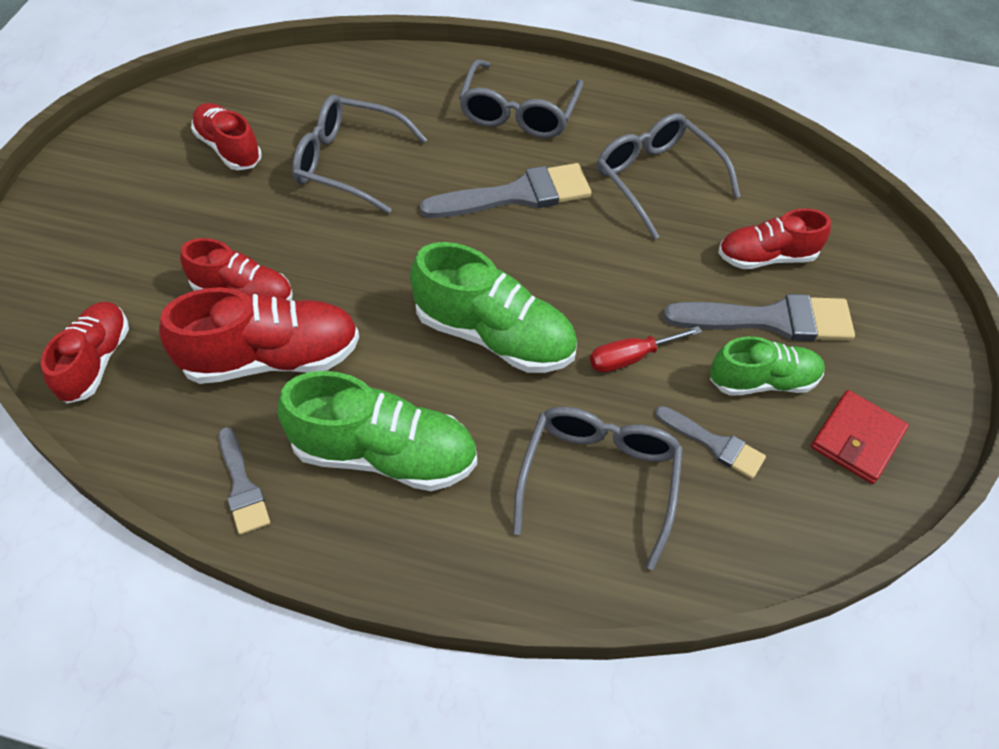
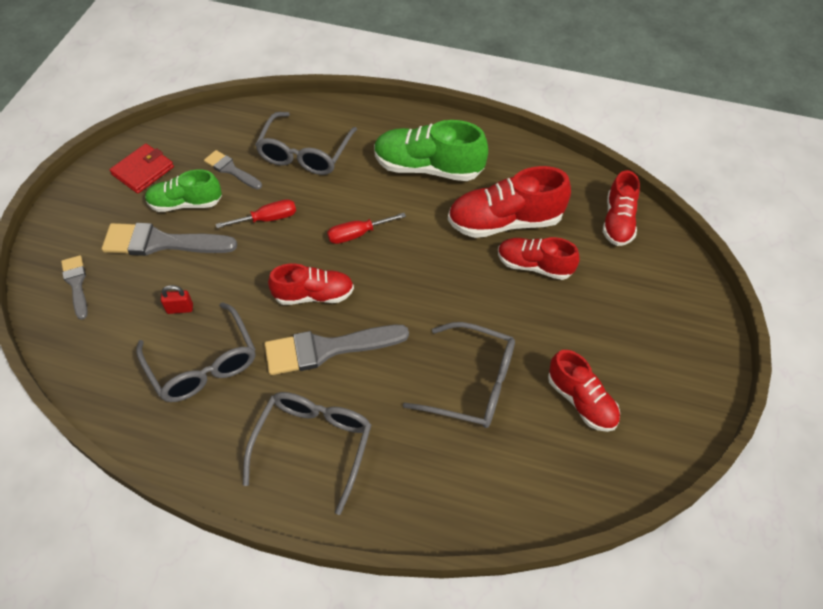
camera: 175 degrees left, 0 degrees up
grey brush [219,427,270,535] -> grey brush moved to [61,255,88,320]
green shoe [410,242,577,373] -> red screwdriver [327,213,406,244]
red shoe [718,208,831,269] -> red shoe moved to [268,264,354,305]
none -> red padlock [161,285,193,314]

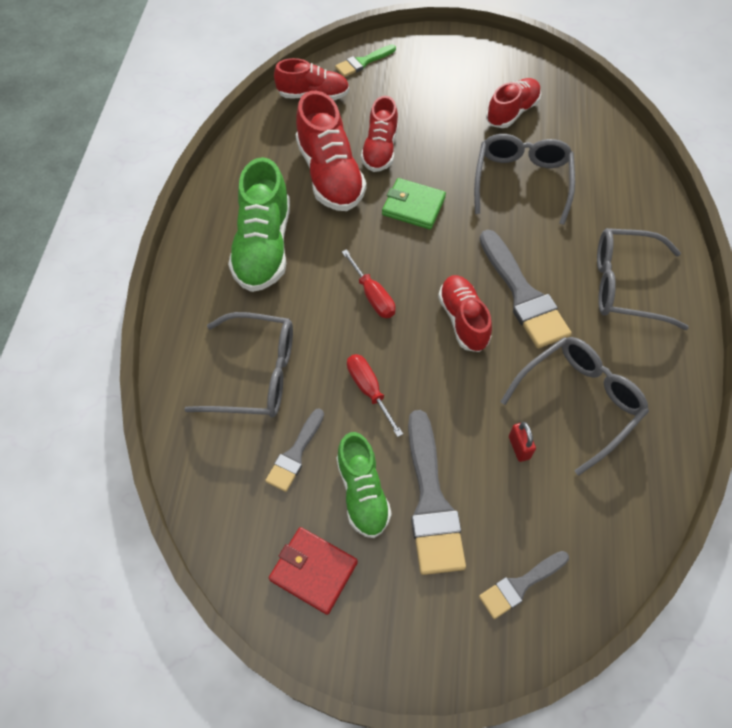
camera: 100 degrees left, 5 degrees up
none -> green brush [335,44,396,77]
none -> green wallet [382,178,446,230]

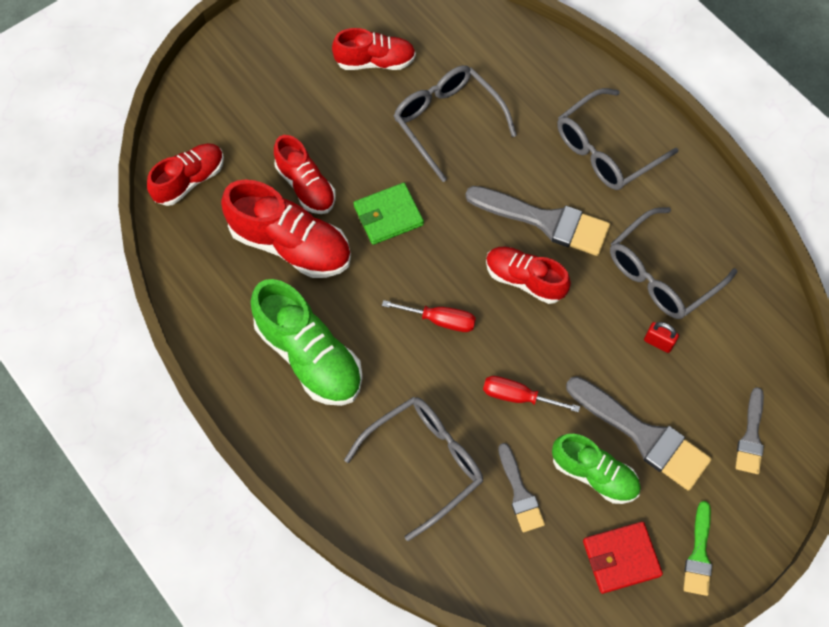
camera: 45 degrees left, 5 degrees up
green brush [335,44,396,77] -> green brush moved to [683,501,712,596]
red shoe [486,78,541,128] -> red shoe turned 90 degrees clockwise [332,28,416,70]
grey glasses [500,337,649,476] -> grey glasses turned 135 degrees counterclockwise [610,207,737,319]

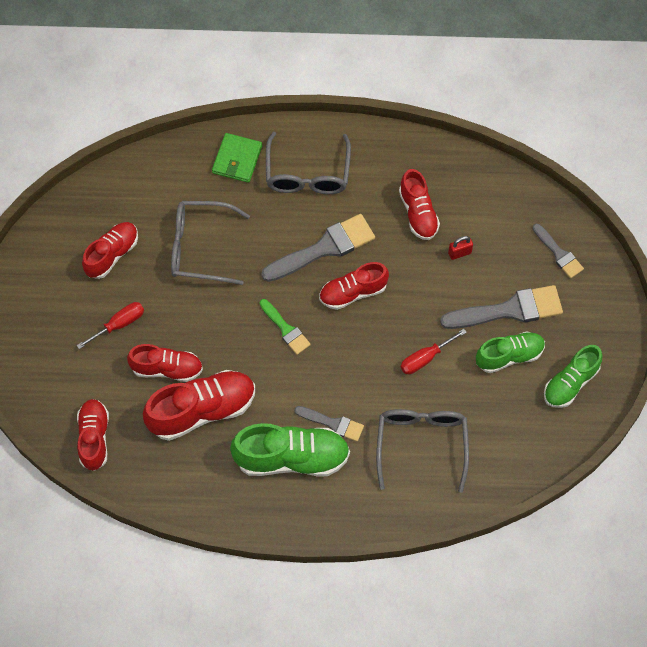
camera: 50 degrees left, 0 degrees up
green wallet [354,183,424,245] -> green wallet moved to [212,133,262,183]
red screwdriver [382,300,476,332] -> red screwdriver moved to [76,302,144,349]
grey brush [498,443,545,533] -> grey brush moved to [294,406,364,442]
red wallet [583,522,663,594] -> green shoe [544,345,603,408]
grey glasses [610,207,737,319] -> red shoe [399,169,440,240]
green brush [683,501,712,596] -> green brush moved to [260,299,311,355]

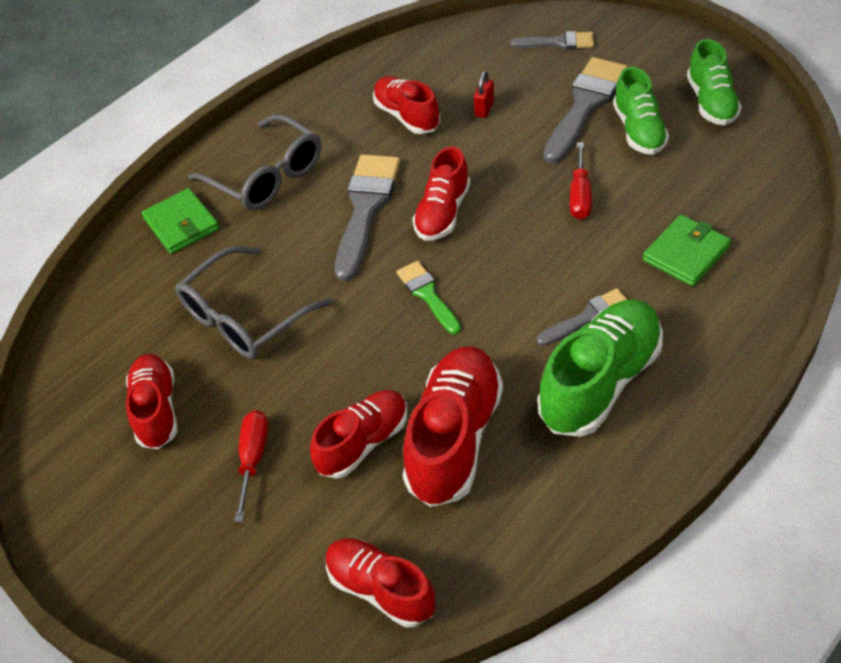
camera: 45 degrees left, 15 degrees down
green brush [260,299,311,355] -> green brush turned 120 degrees counterclockwise [397,261,461,334]
grey glasses [376,409,469,493] -> green wallet [643,215,731,287]
red shoe [399,169,440,240] -> red shoe turned 150 degrees counterclockwise [373,76,440,134]
green shoe [476,331,545,373] -> green shoe turned 150 degrees clockwise [613,67,669,155]

